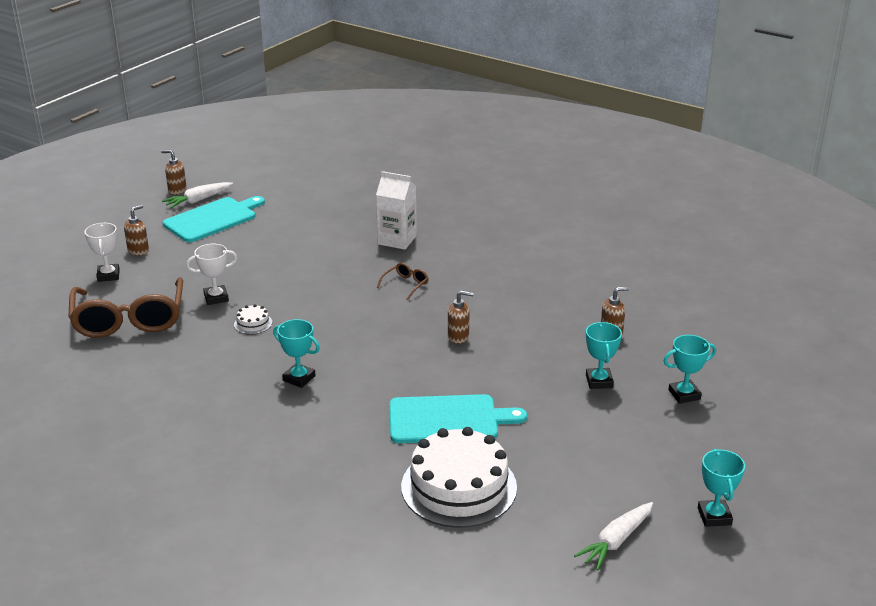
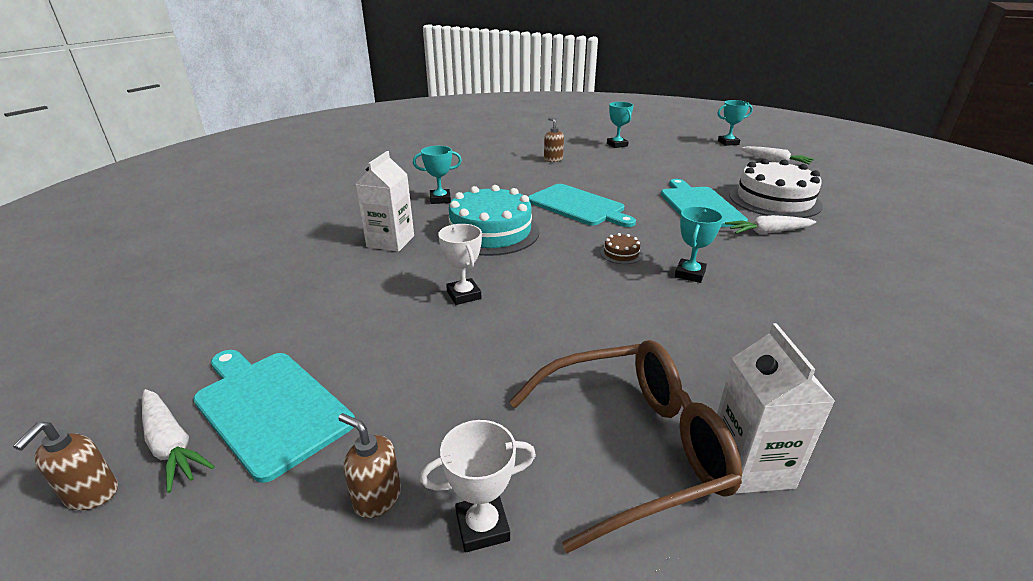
camera: 95 degrees left, 0 degrees up
white trophy [186,244,237,305] -> white trophy moved to [438,224,482,305]
white cake [234,304,272,335] -> none
brown glasses [377,263,429,300] -> turquoise cake [444,185,540,256]
brown soap dispenser [448,291,474,344] -> turquoise cutting board [528,184,636,227]
turquoise trophy [586,322,622,389] -> turquoise trophy moved to [413,146,462,204]
none -> brown cake [600,233,643,264]
none -> white carton [717,323,835,494]
none -> white carrot [725,215,816,235]

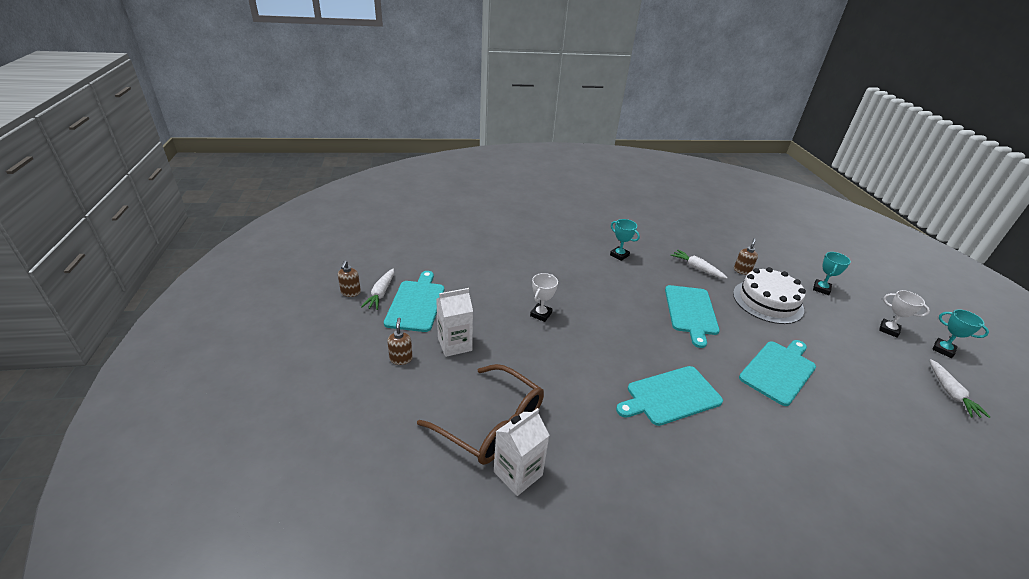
camera: 50 degrees right, 5 degrees up
brown soap dispenser [13,422,118,510] -> brown soap dispenser turned 60 degrees counterclockwise [338,260,361,297]
white carton [356,151,414,252] -> white carton moved to [436,288,473,357]
white trophy [420,420,536,553] -> white trophy moved to [879,290,930,338]
turquoise cake [444,185,540,256] -> none
brown cake [600,233,643,264] -> none
turquoise trophy [675,206,723,283] -> turquoise cutting board [616,366,723,426]
white carrot [725,215,816,235] -> white carrot moved to [671,250,728,279]
white cake [729,159,823,218] -> white cake moved to [733,267,806,324]

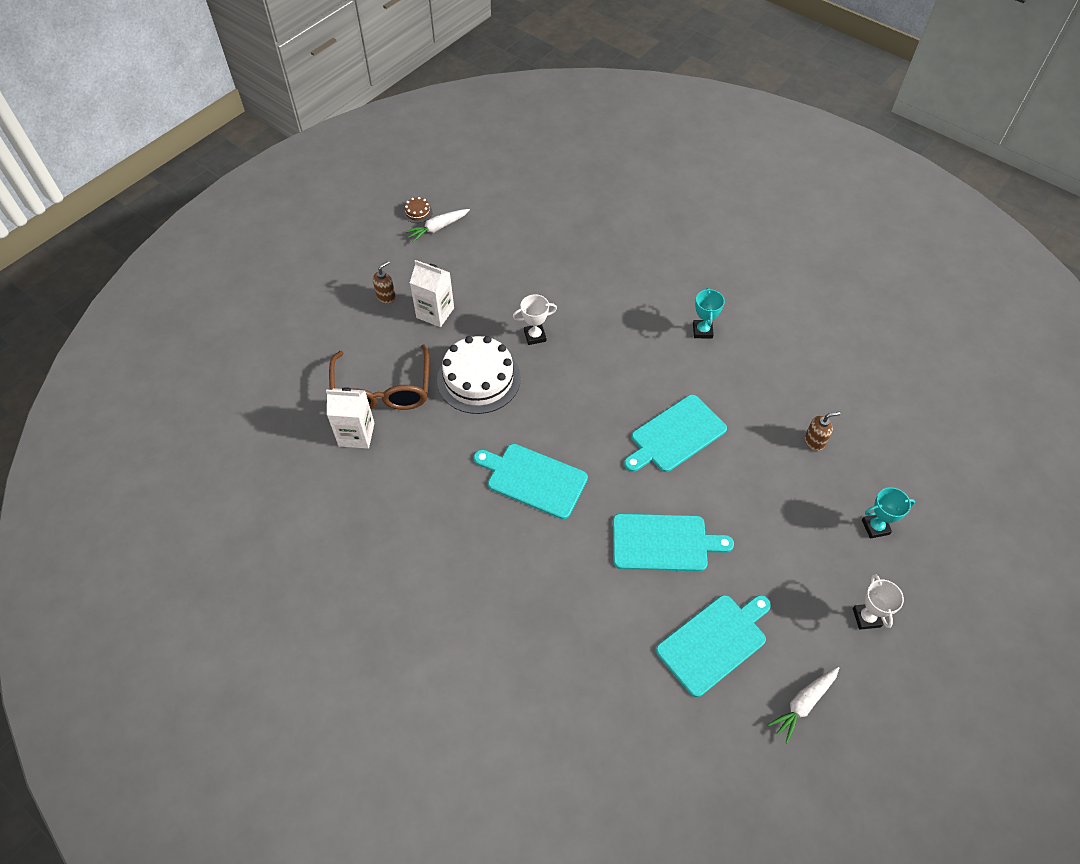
camera: 50 degrees right, 20 degrees up
brown soap dispenser [338,260,361,297] -> brown cake [403,197,433,223]
turquoise cutting board [384,271,444,332] -> turquoise cutting board moved to [656,595,771,697]
white carrot [671,250,728,279] -> none
white cake [733,267,806,324] -> white cake moved to [437,336,521,414]
turquoise trophy [932,309,989,358] -> none

